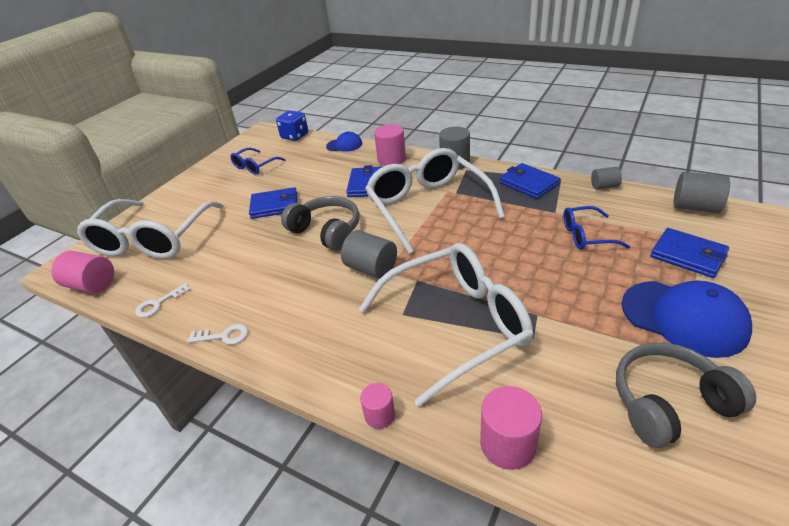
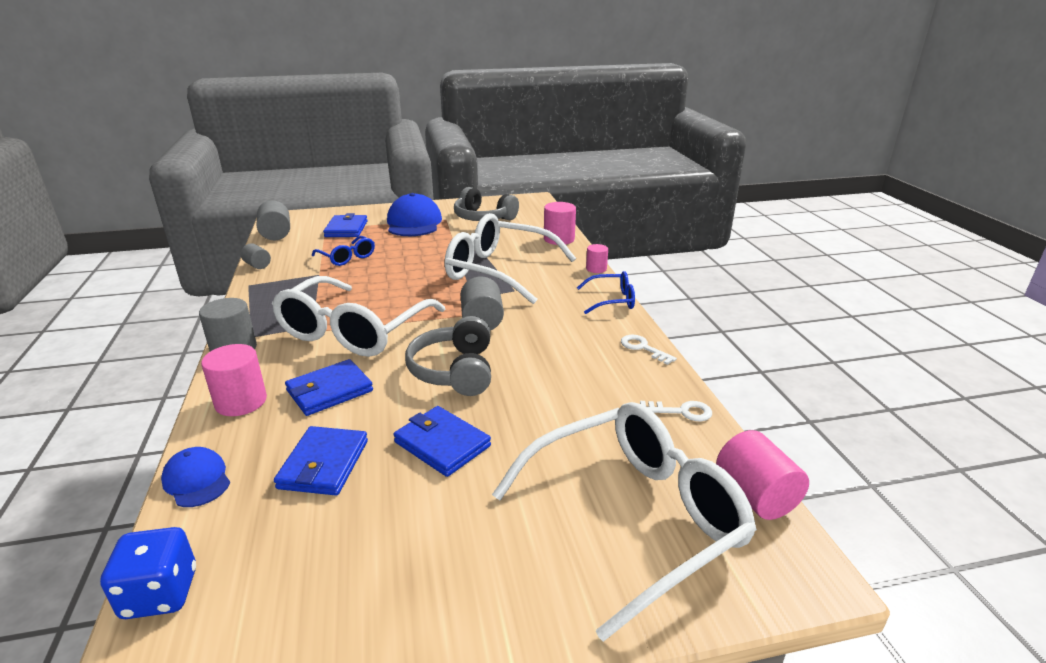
camera: 135 degrees left, 10 degrees down
blue glasses [230,148,285,175] -> blue glasses moved to [577,271,635,314]
blue wallet [499,163,560,199] -> blue wallet moved to [274,426,368,495]

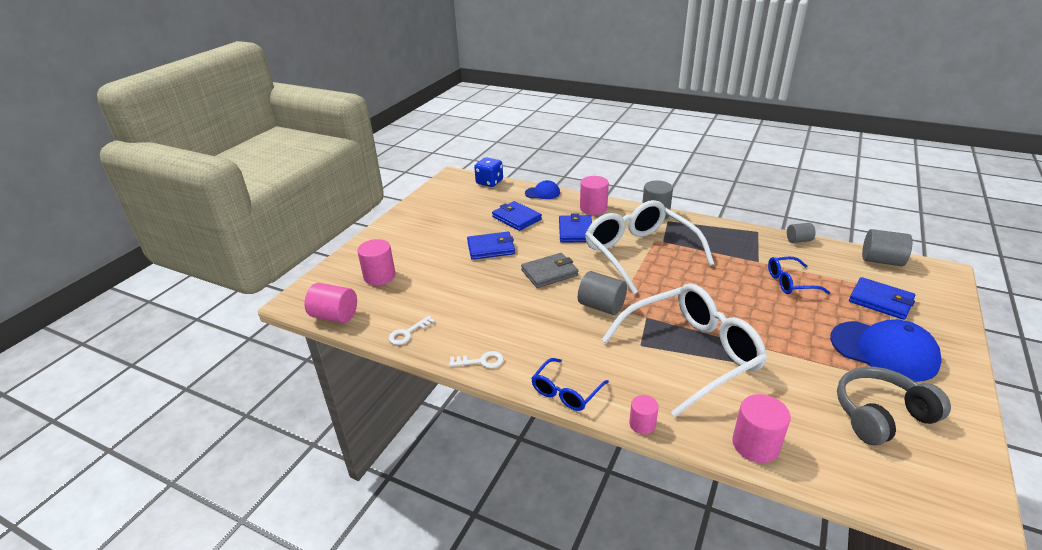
camera: 130 degrees right, 5 degrees up
grey headphones [405,316,491,396] -> grey wallet [521,253,578,288]
white glasses [492,402,757,642] -> pink cylinder [357,239,395,285]

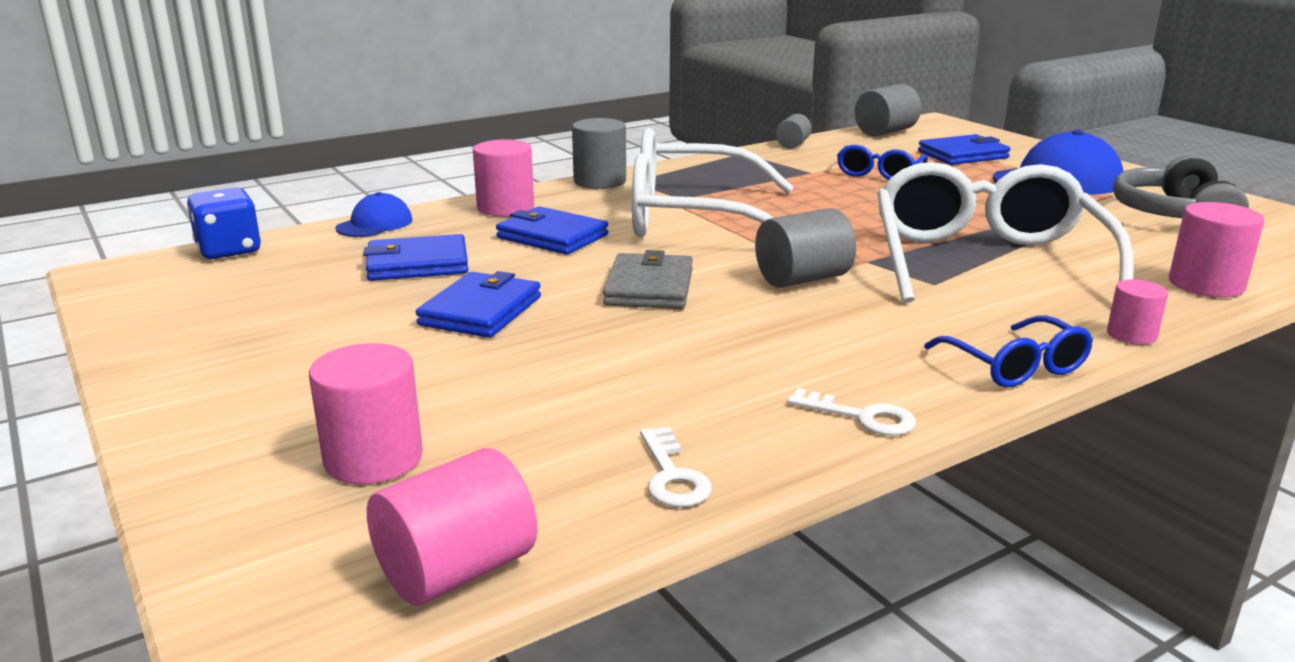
camera: 60 degrees left, 10 degrees down
white key [449,351,504,368] -> white key turned 90 degrees clockwise [787,388,916,436]

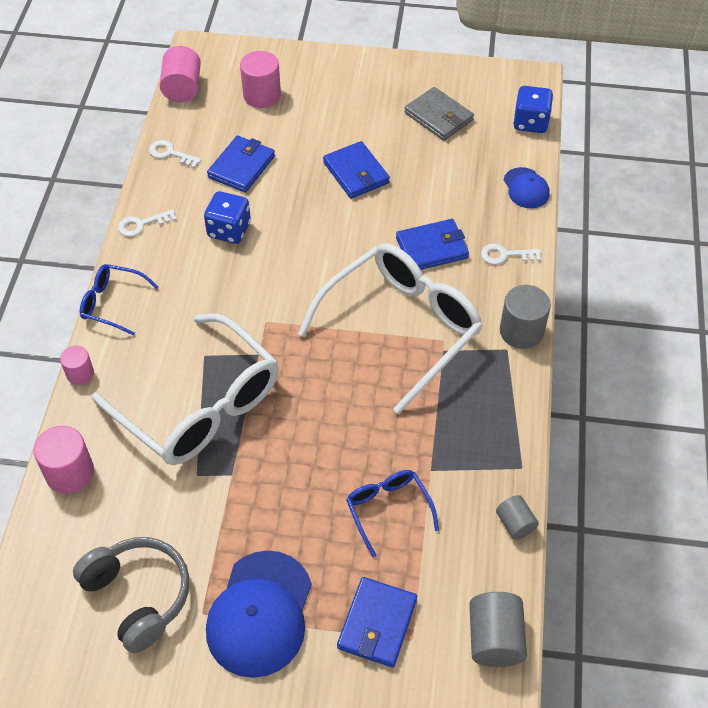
camera: 130 degrees right, 30 degrees up
blue wallet [363,234,468,281] -> blue wallet moved to [207,136,275,193]
pink cylinder [473,139,534,216] -> white key [481,244,541,265]
grey wallet [603,250,693,309] -> grey wallet moved to [404,87,474,141]
grey cylinder [755,208,856,288] -> none
none -> blue dice [204,191,251,244]

